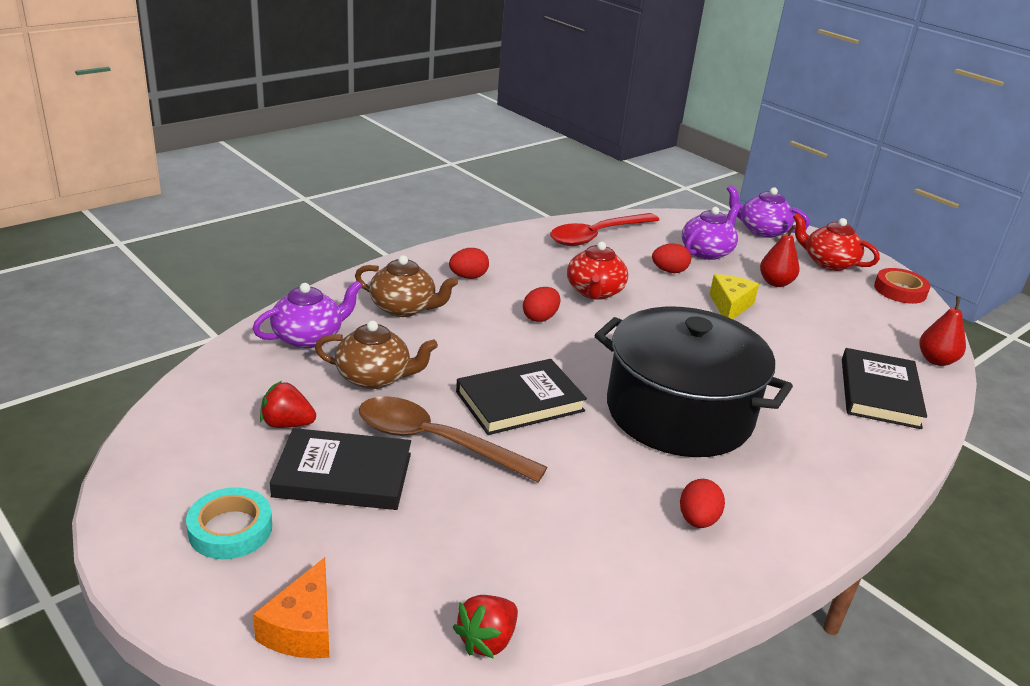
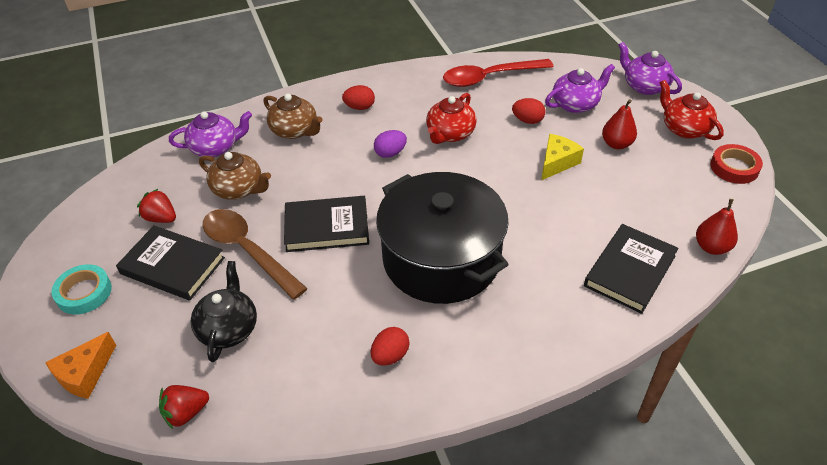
camera: 25 degrees right, 15 degrees up
red egg [523,287,561,322] -> purple egg [374,130,407,158]
none -> black teapot [191,261,257,362]

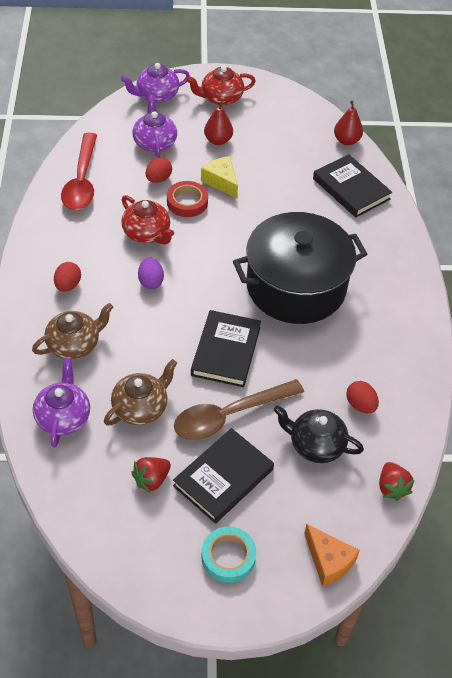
camera: 75 degrees left, 5 degrees up
red egg [371,327,410,366] -> red egg moved to [346,381,379,413]
red tape [710,144,763,184] -> red tape moved to [167,181,208,217]

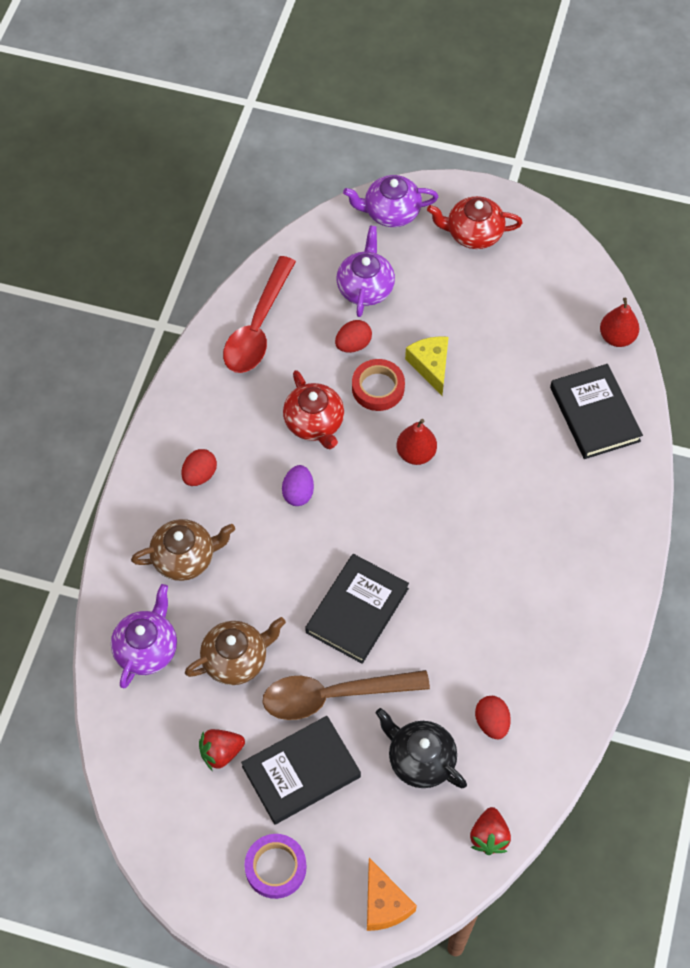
camera: 20 degrees right, 10 degrees up
turquoise tape [201,527,256,583] -> purple tape [244,834,307,899]
red pear [204,101,233,145] -> red pear moved to [397,419,437,465]
black pot [233,212,367,324] -> none

